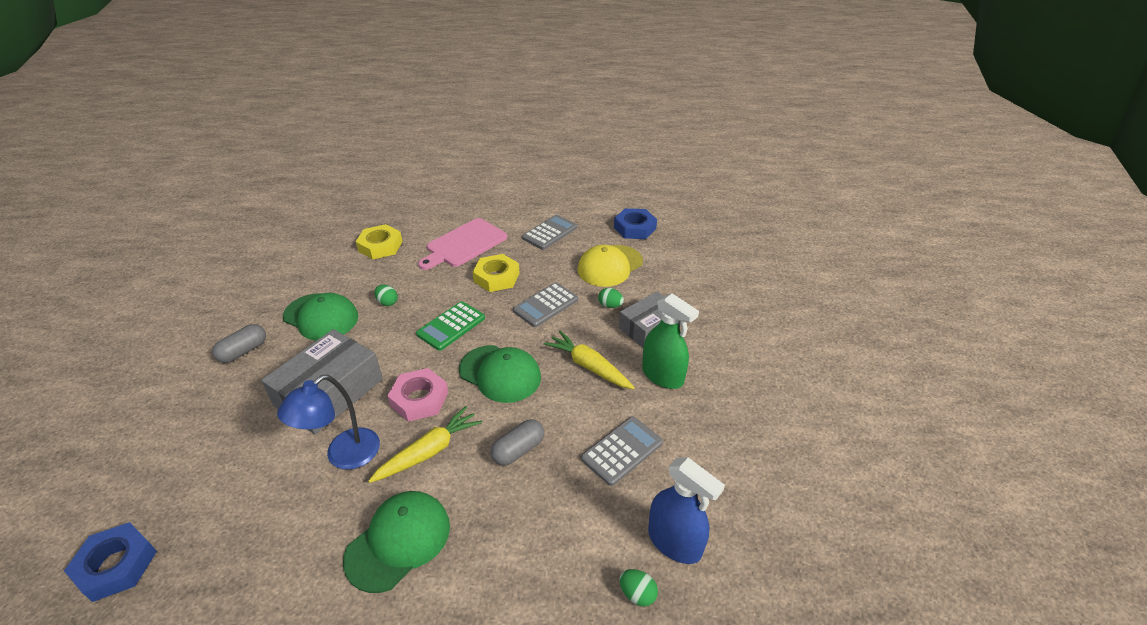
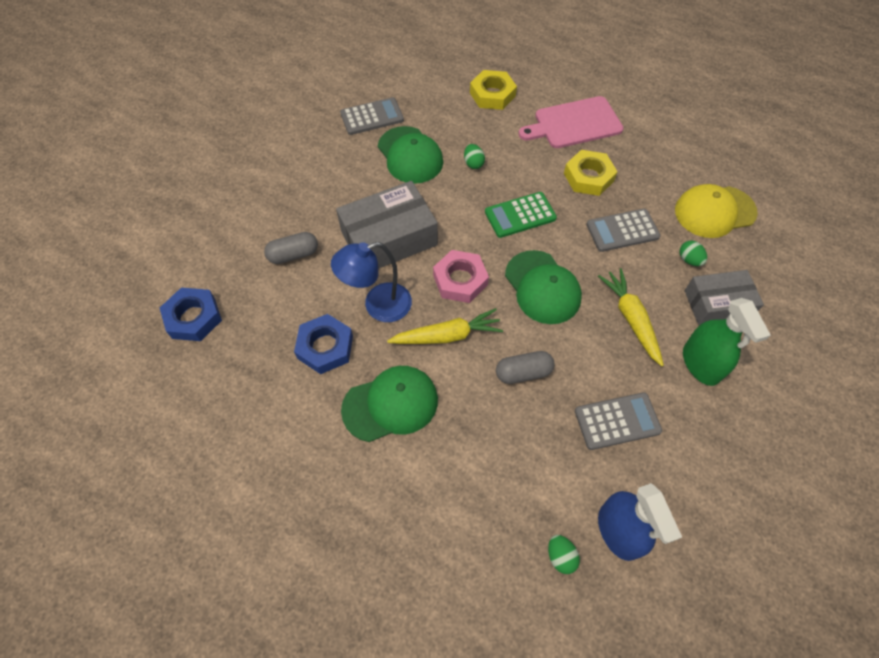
camera: 30 degrees right, 20 degrees up
grey capsule [212,324,266,363] -> grey capsule moved to [264,232,318,264]
grey calculator [522,215,577,250] -> grey calculator moved to [340,97,404,135]
blue nut [614,208,657,239] -> blue nut moved to [294,314,353,374]

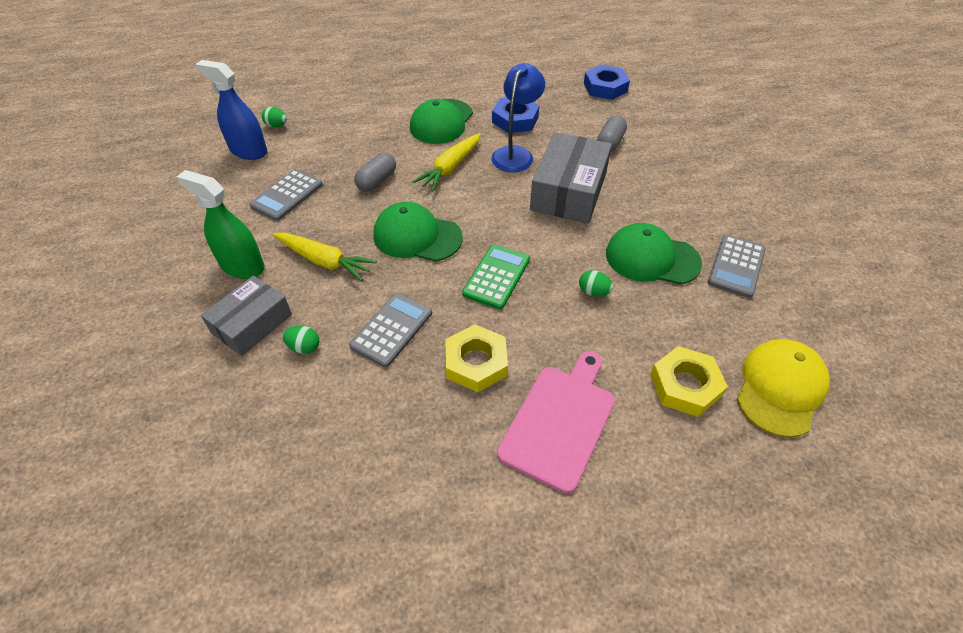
camera: 135 degrees right, 10 degrees down
pink nut [433,250,489,303] -> none
yellow cap [675,184,758,238] -> yellow cap moved to [737,339,830,438]

